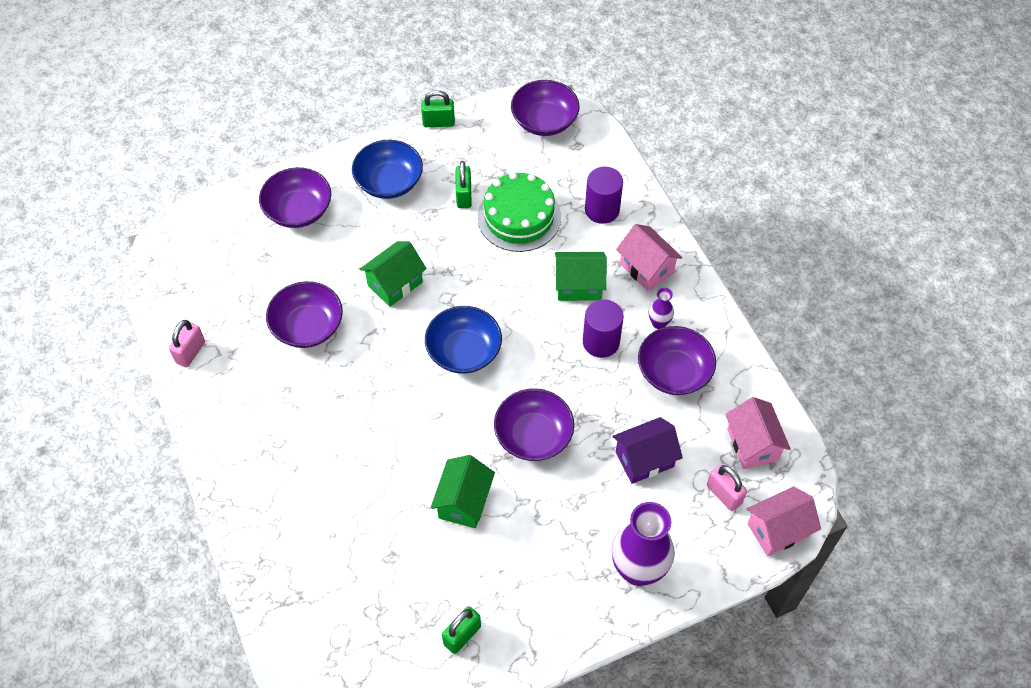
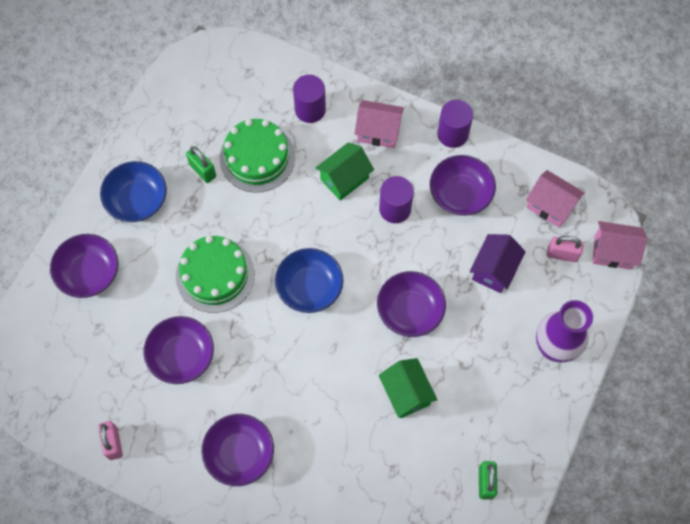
camera: 40 degrees left, 10 degrees up
green house [360,241,427,307] -> green cake [176,236,255,313]
green padlock [421,90,455,127] -> none
purple bowl [511,80,580,136] -> purple bowl moved to [201,414,274,486]
purple vase [649,288,674,329] -> none
pink house [747,486,821,557] -> pink house turned 75 degrees clockwise [592,221,647,269]
none -> purple cylinder [437,100,473,148]

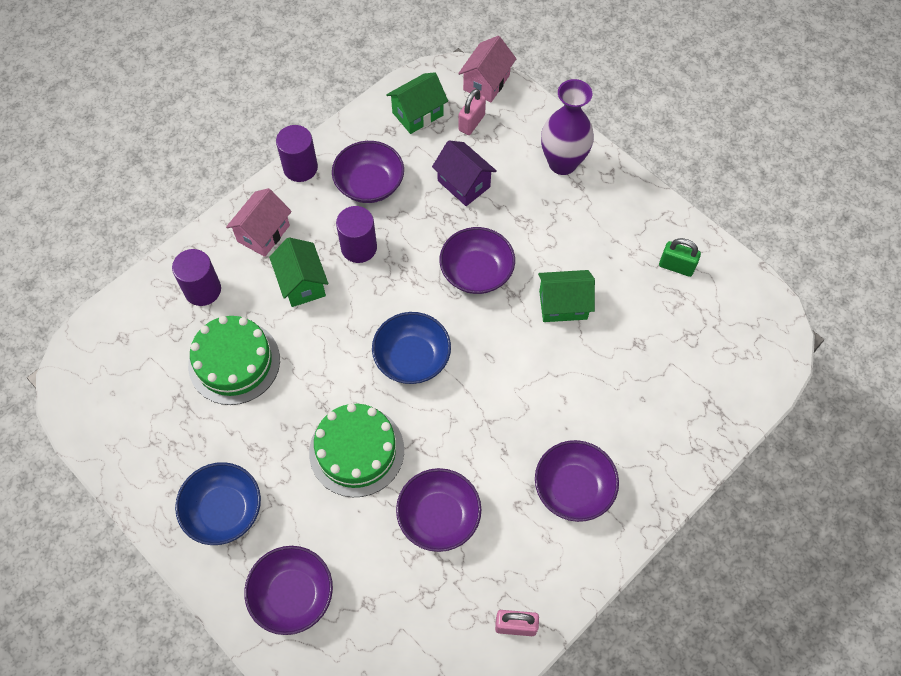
camera: 70 degrees left, 5 degrees down
green padlock [186,147,216,183] -> none
pink house [526,170,584,228] -> green house [386,72,448,134]

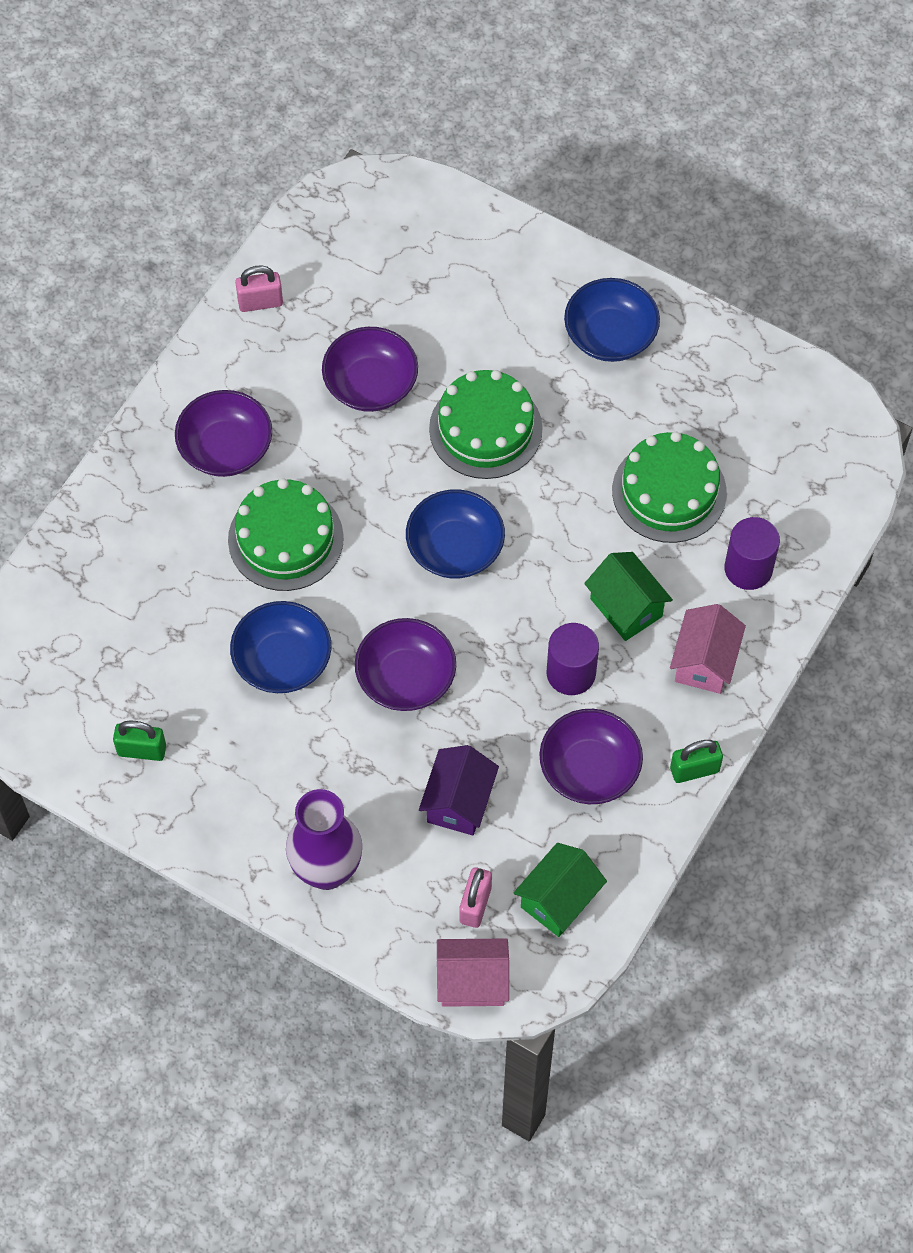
camera: 165 degrees right, 0 degrees up
purple bowl [244,546,333,635] -> none
purple cylinder [276,125,318,182] -> green padlock [670,740,723,783]
purple house [432,141,497,206] -> purple house turned 75 degrees clockwise [419,745,499,835]
pink house [458,36,516,102] -> pink house turned 75 degrees clockwise [437,938,509,1007]
green house [538,270,595,322] -> blue bowl [230,601,331,693]
none -> green cake [228,478,344,591]

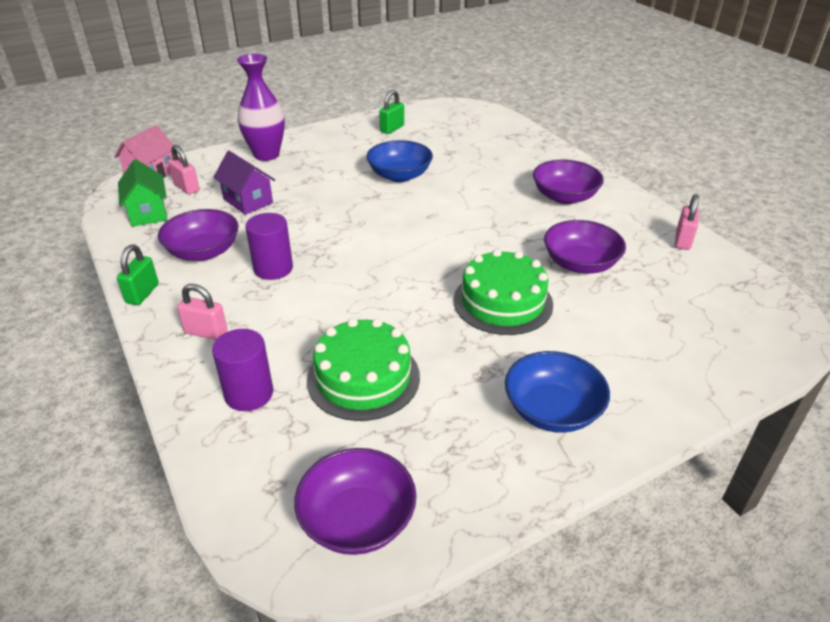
camera: 120 degrees right, 25 degrees down
green cake [228,478,344,591] -> none
purple bowl [355,618,456,711] -> purple bowl moved to [294,448,417,555]
blue bowl [406,489,505,579] -> none
green house [584,552,673,641] -> none
pink house [670,604,746,694] -> pink padlock [177,284,228,340]

